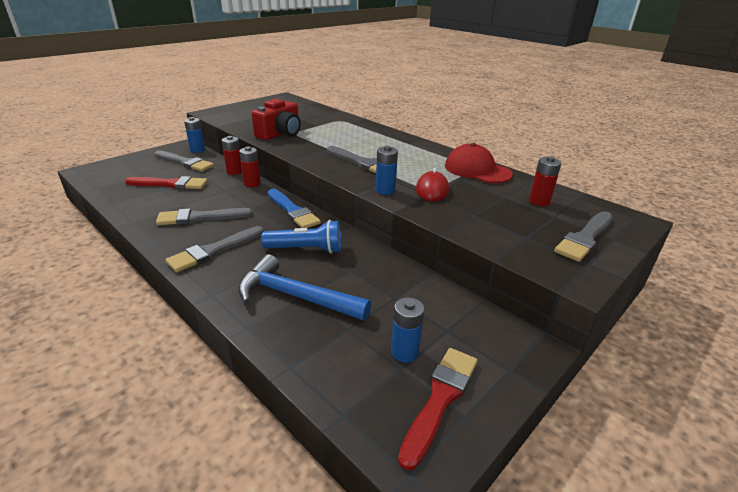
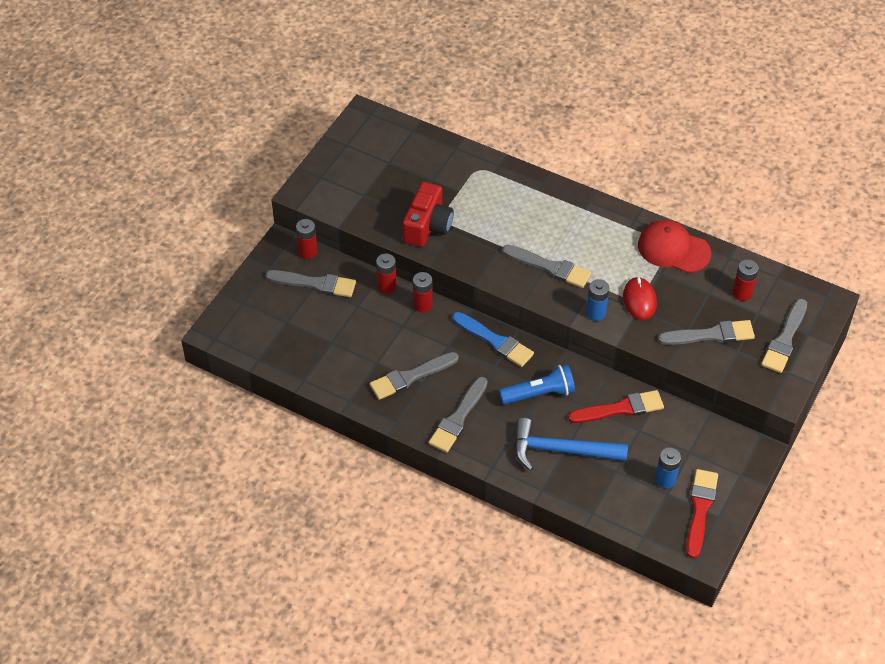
camera: 15 degrees left, 20 degrees up
red brush [125,176,208,189] -> red brush moved to [568,390,664,423]
blue battery [184,117,205,153] -> red battery [296,219,317,259]
none -> grey brush [658,320,755,345]

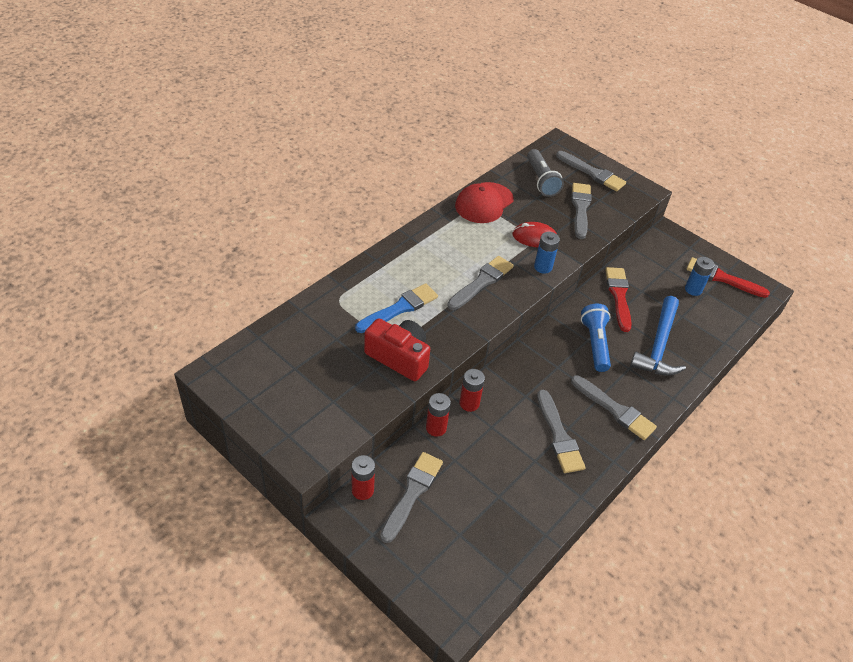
camera: 80 degrees left, 5 degrees down
blue brush [452,312,534,367] -> blue brush moved to [355,283,438,333]
red battery [733,259,759,301] -> grey flashlight [527,149,564,197]

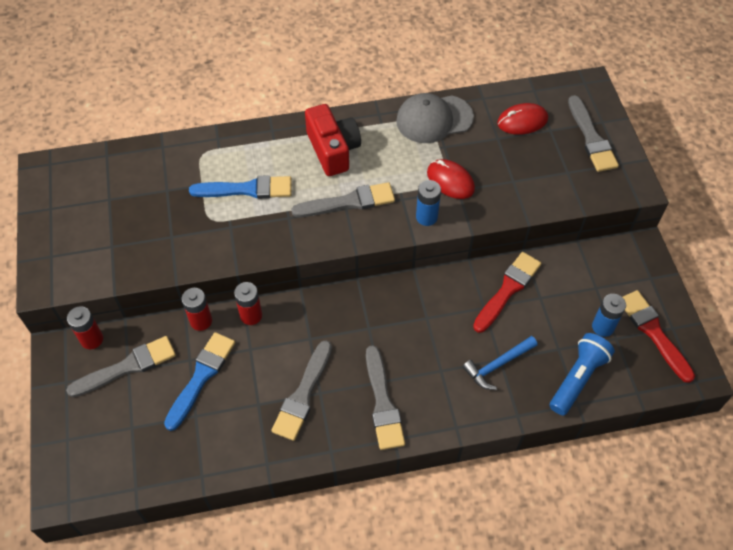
camera: 40 degrees right, 10 degrees up
red camera [364,318,430,381] -> red camera moved to [305,104,361,176]
red cap [455,182,514,223] -> grey cap [396,93,474,143]
grey flashlight [527,149,564,197] -> red mouse [497,103,548,135]
grey brush [571,183,591,239] -> none
blue flashlight [581,304,611,372] -> blue flashlight moved to [550,333,615,416]
blue hammer [630,296,686,376] -> blue hammer [462,336,538,390], size x0.62
none -> blue brush [164,332,235,431]

